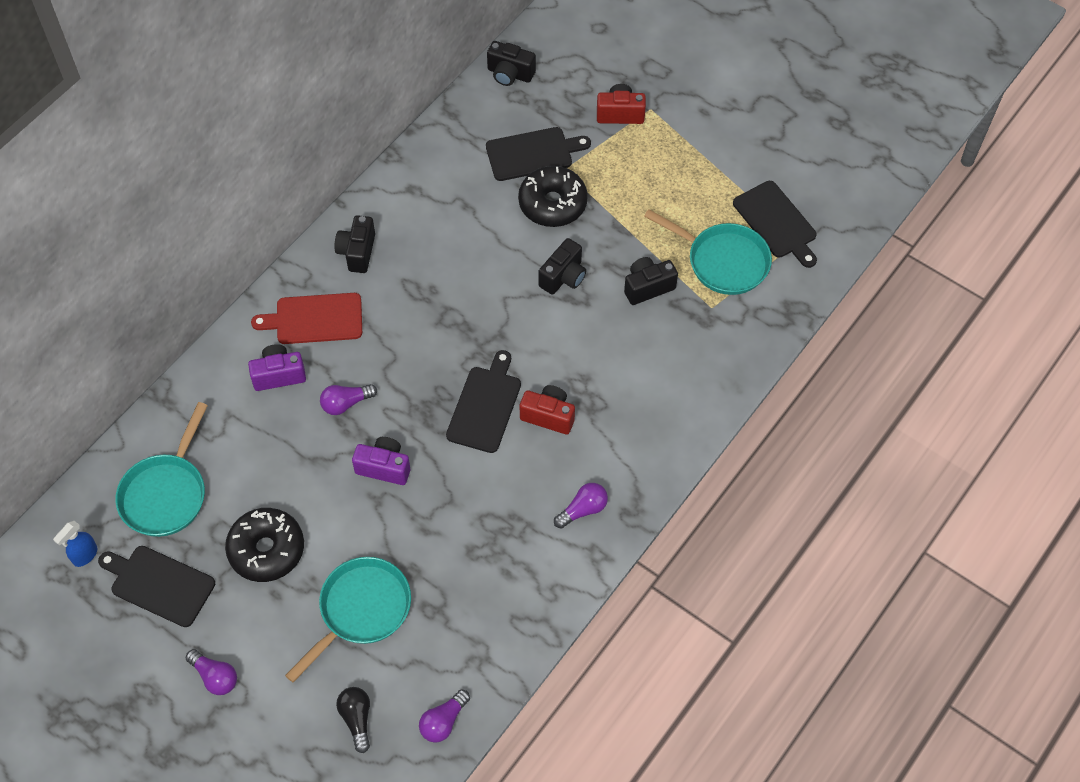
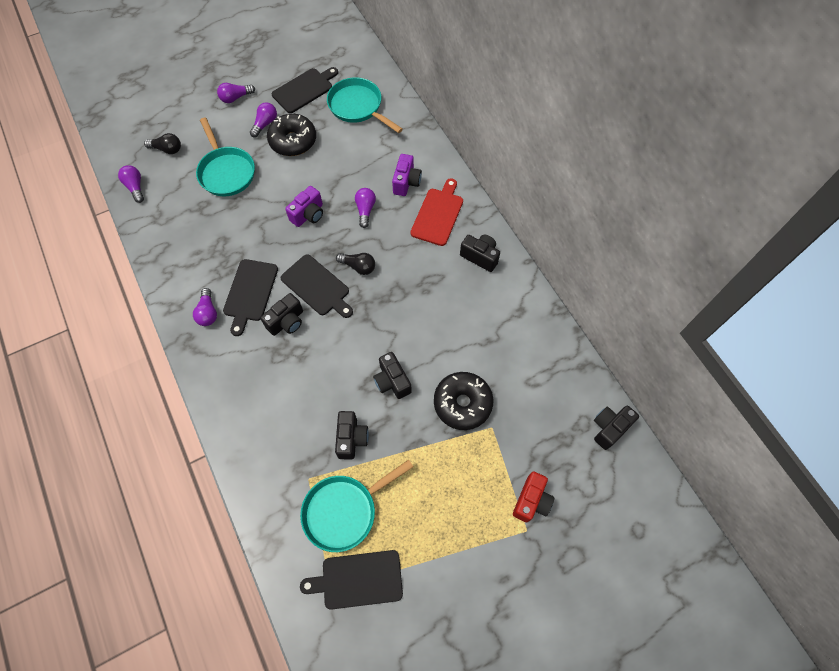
camera: 115 degrees right, 5 degrees up
blue spray bottle [53,521,97,567] -> none
black cutting board [486,127,591,181] -> black cutting board moved to [223,259,278,336]
red camera [520,385,575,435] -> black camera [260,293,303,336]
none -> purple light bulb [250,103,277,137]
none -> black light bulb [336,253,375,275]

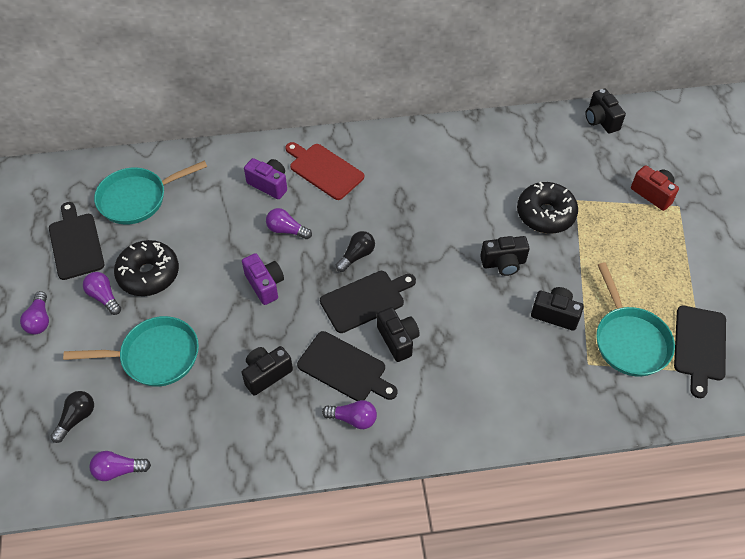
camera: 70 degrees left, 10 degrees down
black camera [460,234,500,272] -> black camera moved to [242,346,293,396]

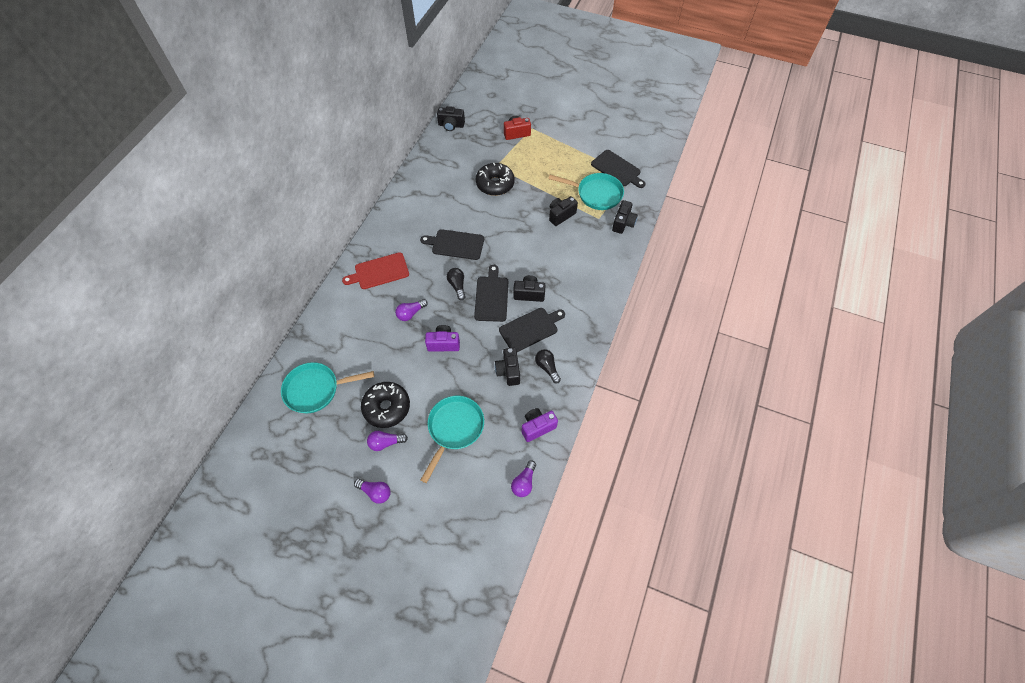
camera: 60 degrees left, 5 degrees up
black cutting board [49,202,104,280] -> black cutting board moved to [420,229,484,260]
black light bulb [51,391,94,443] -> black light bulb moved to [535,349,561,384]
turquoise pan [94,161,207,225] -> turquoise pan turned 75 degrees clockwise [281,362,374,413]
purple camera [244,158,287,199] -> purple camera moved to [522,408,558,442]
purple light bulb [322,400,377,429] -> none
black camera [480,236,530,276] -> black camera moved to [612,200,638,234]

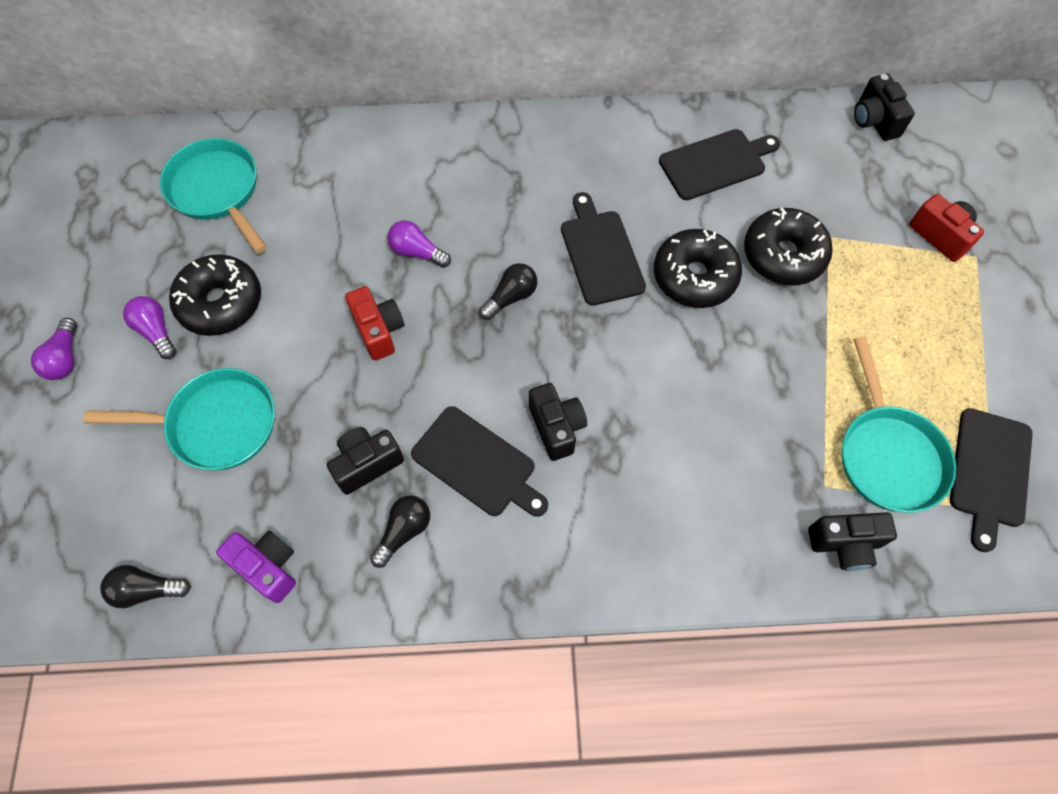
camera: 65 degrees right, 5 degrees up
red cutting board [342,252,409,289] -> none
purple camera [425,325,460,351] -> red camera [345,286,405,360]
black cutting board [474,265,508,322] -> black cutting board moved to [659,129,780,200]
purple light bulb [511,460,536,497] -> black light bulb [100,565,191,608]
black camera [549,196,578,226] -> none
none -> black donut [654,229,742,308]

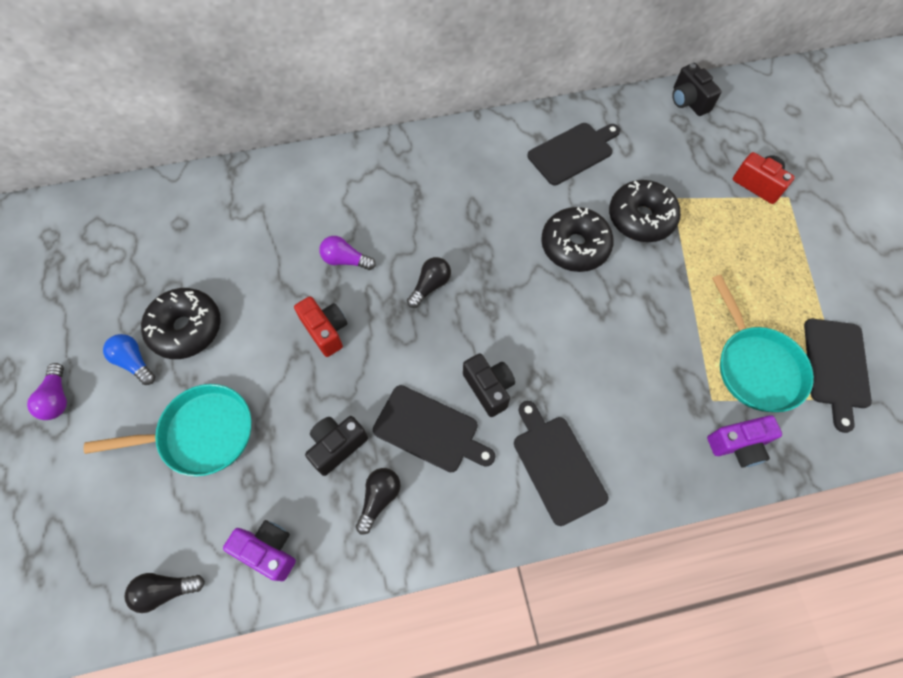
camera: 10 degrees left, 0 degrees up
purple light bulb [123,296,176,359] -> blue light bulb [103,334,155,385]
turquoise pan [160,138,267,254] -> none
black cutting board [561,192,646,306] -> black cutting board moved to [514,401,608,526]
black camera [808,512,897,571] -> purple camera [707,415,782,468]

